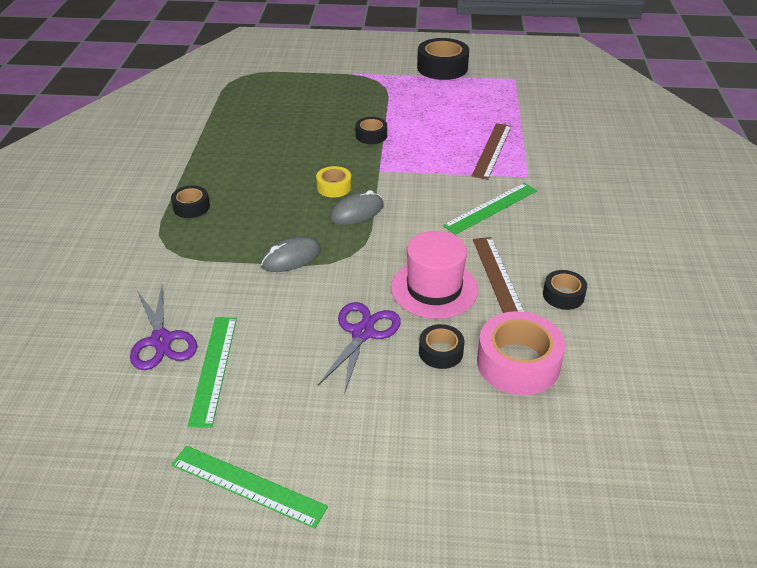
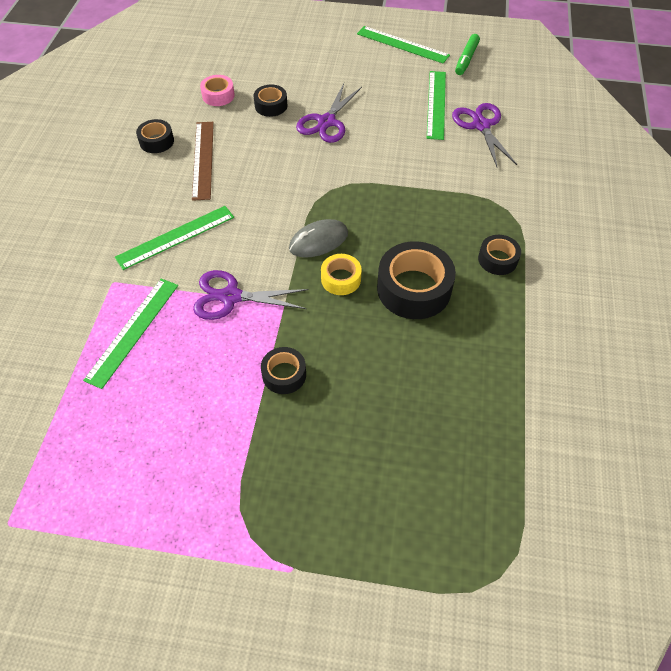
camera: 175 degrees left, 15 degrees up
grey mouse [261,236,321,272] -> none
pink hat [391,231,478,319] -> none
black tape [417,38,469,80] -> black tape moved to [377,241,456,319]
brown ruler [471,123,512,180] -> green ruler [83,279,178,389]
pink tape [477,311,565,395] -> pink tape [200,75,235,106], size x0.55
none -> purple scissors [193,270,309,320]
none -> green marker [455,34,480,75]

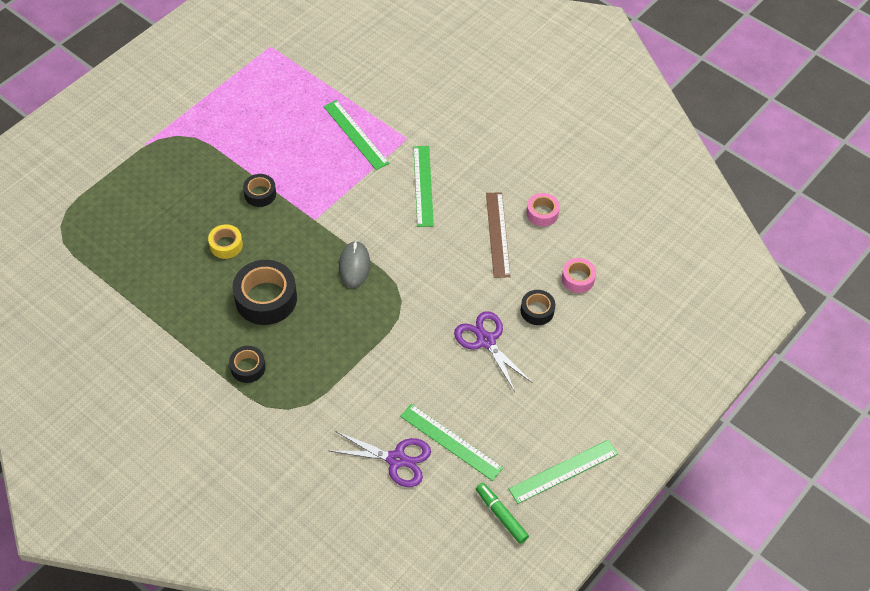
camera: 120 degrees right, 0 degrees up
black tape [136,119,174,153] -> pink tape [527,193,560,226]
brown ruler [192,122,214,201] -> brown ruler turned 60 degrees clockwise [486,192,511,278]
purple scissors [193,270,309,320] -> none
yellow tape [321,254,362,295] -> yellow tape moved to [208,224,243,259]

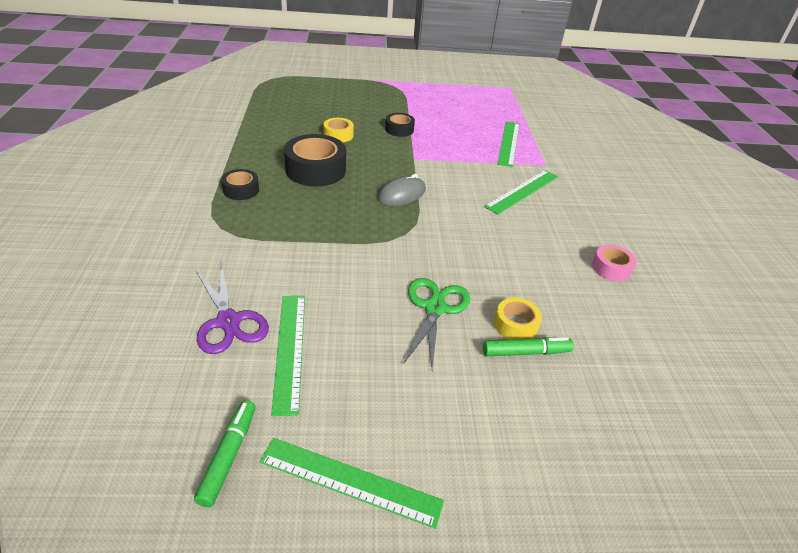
camera: 45 degrees right, 15 degrees down
purple scissors [454,311,532,392] -> green scissors [403,278,470,369]
brown ruler [486,192,511,278] -> none
black tape [521,290,555,325] -> yellow tape [494,298,542,340]
pink tape [562,258,596,293] -> none
none -> green marker [483,337,574,356]

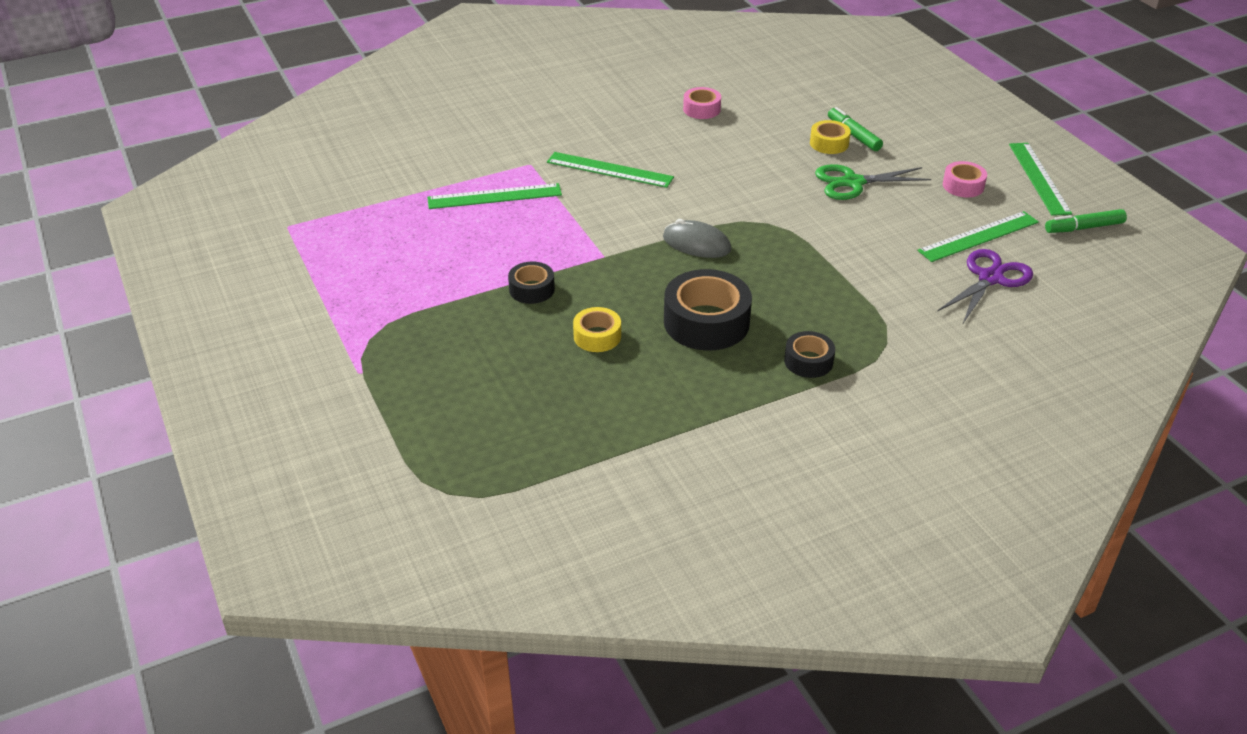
camera: 110 degrees left, 0 degrees up
none -> pink tape [943,161,987,197]

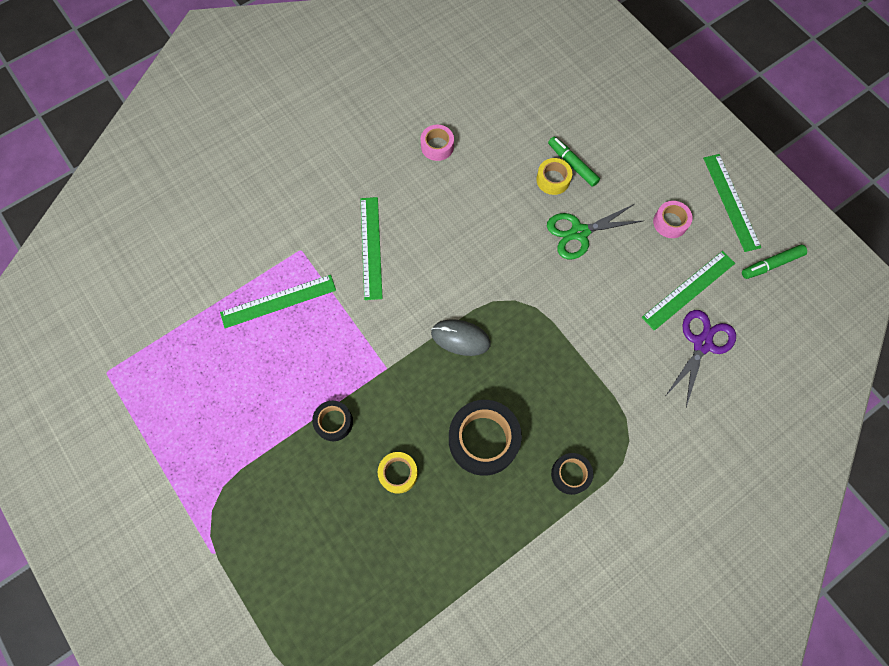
camera: 10 degrees left, 30 degrees up
green ruler [547,152,674,188] -> green ruler turned 75 degrees clockwise [360,197,383,300]

